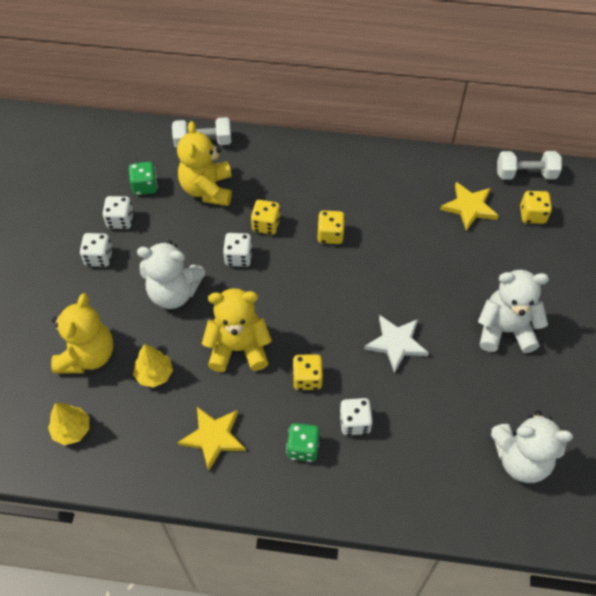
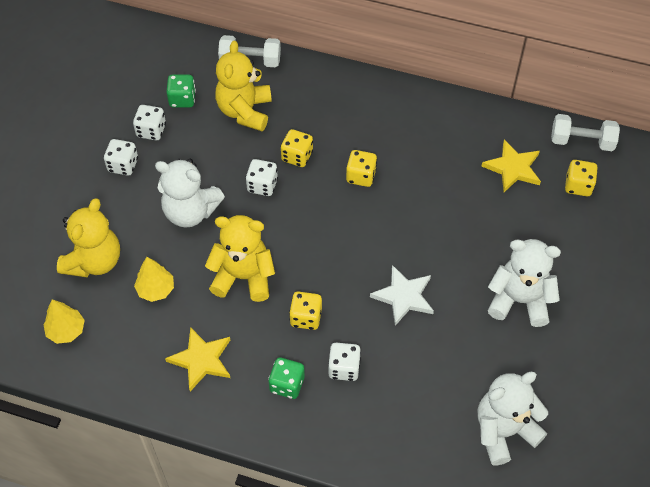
camera: 10 degrees right, 0 degrees up
white teddy bear [491,411,573,483] -> white teddy bear turned 135 degrees clockwise [478,372,548,466]

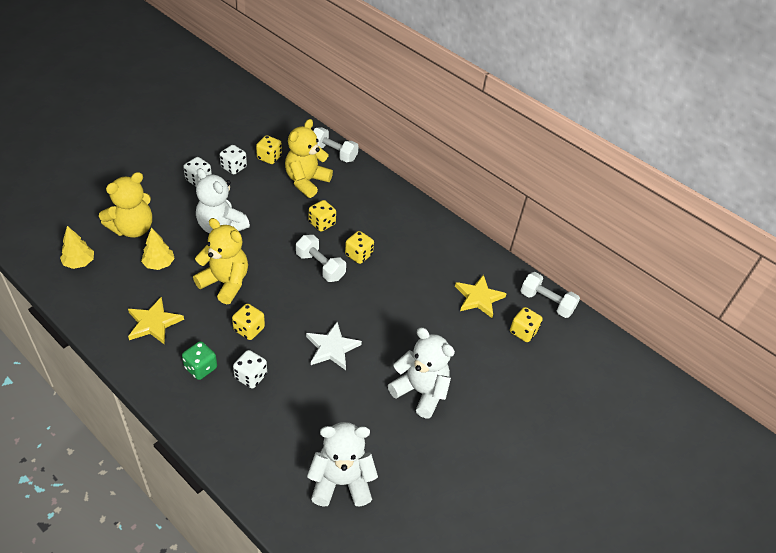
camera: 20 degrees right, 10 degrees down
green dice [166,74,196,108] -> yellow dice [256,135,282,164]
white dice [246,159,278,196] -> none
none -> white dumbbell [296,235,346,282]

